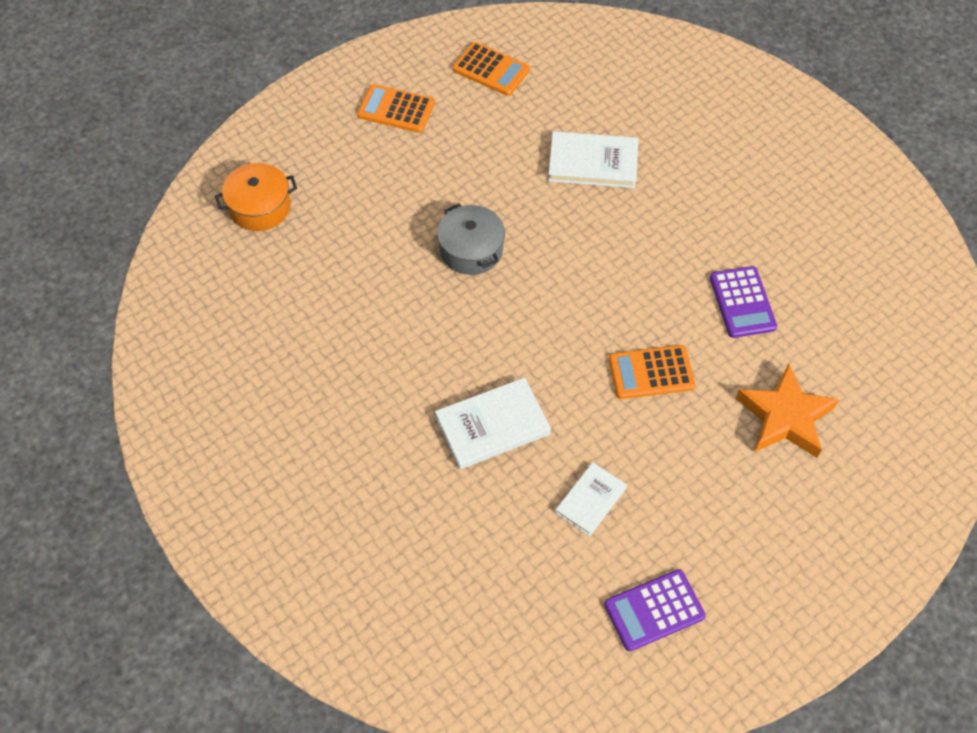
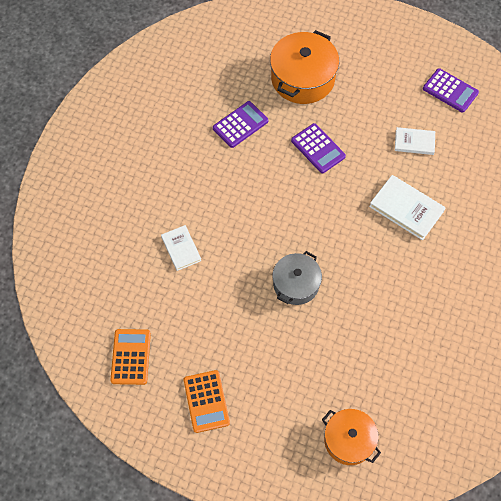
camera: 120 degrees left, 5 degrees up
white book [548,131,638,188] -> white book [161,225,202,271], size x0.64
orange calculator [609,345,695,399] -> purple calculator [291,123,346,173]
orange star [736,363,839,458] -> orange pot [270,30,339,104]

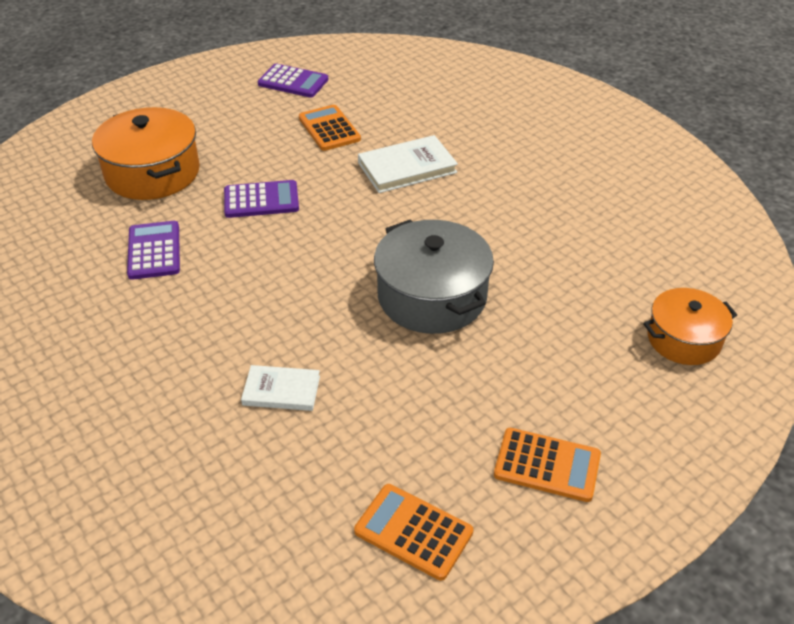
camera: 60 degrees left, 20 degrees down
grey pot [273,251,322,305] -> grey pot [374,219,494,334], size x1.57
white book [395,127,435,155] -> orange calculator [299,105,361,151]
purple calculator [423,68,479,113] -> purple calculator turned 45 degrees clockwise [258,64,329,98]

